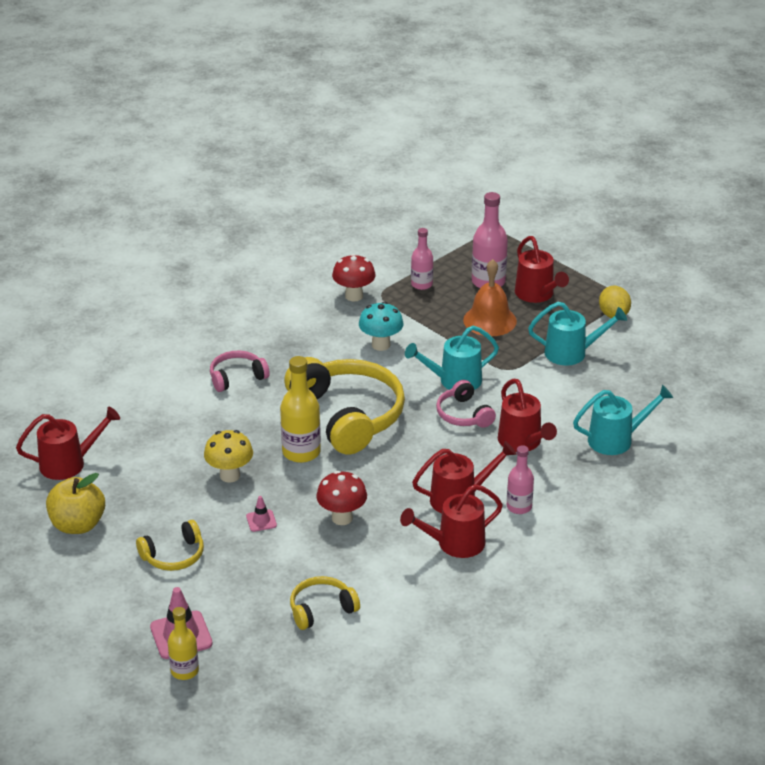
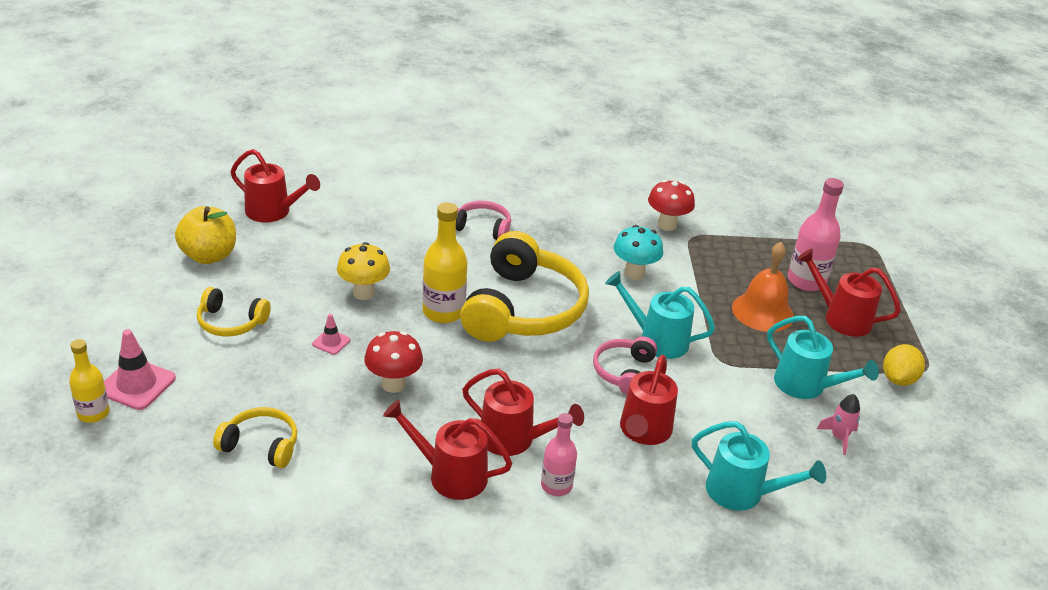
camera: 40 degrees right, 0 degrees up
pink bottle [411,228,433,290] -> none
red watering can [515,236,569,303] -> red watering can turned 105 degrees clockwise [797,249,901,337]
none -> pink rocket [817,394,860,455]

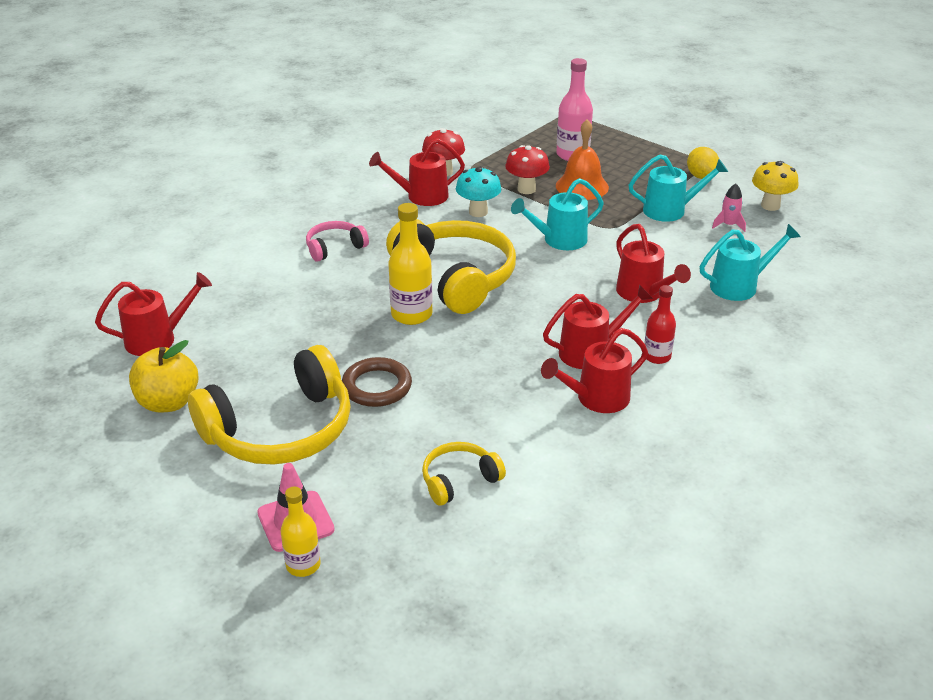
camera: 45 degrees left, 0 degrees up
yellow headphones [197,287,271,337] -> yellow headphones [188,345,351,465], size x2.04
pink traffic cone [312,314,350,355] -> brown ring [342,357,412,407]
yellow mushroom [337,242,390,300] -> yellow mushroom moved to [752,161,799,211]
red mushroom [364,331,423,393] -> red mushroom moved to [505,145,550,194]
pink bottle [541,413,577,496] -> red bottle [644,285,676,364]
pink headphones [593,336,657,395] -> none
red watering can [797,249,901,337] -> red watering can moved to [369,138,465,206]

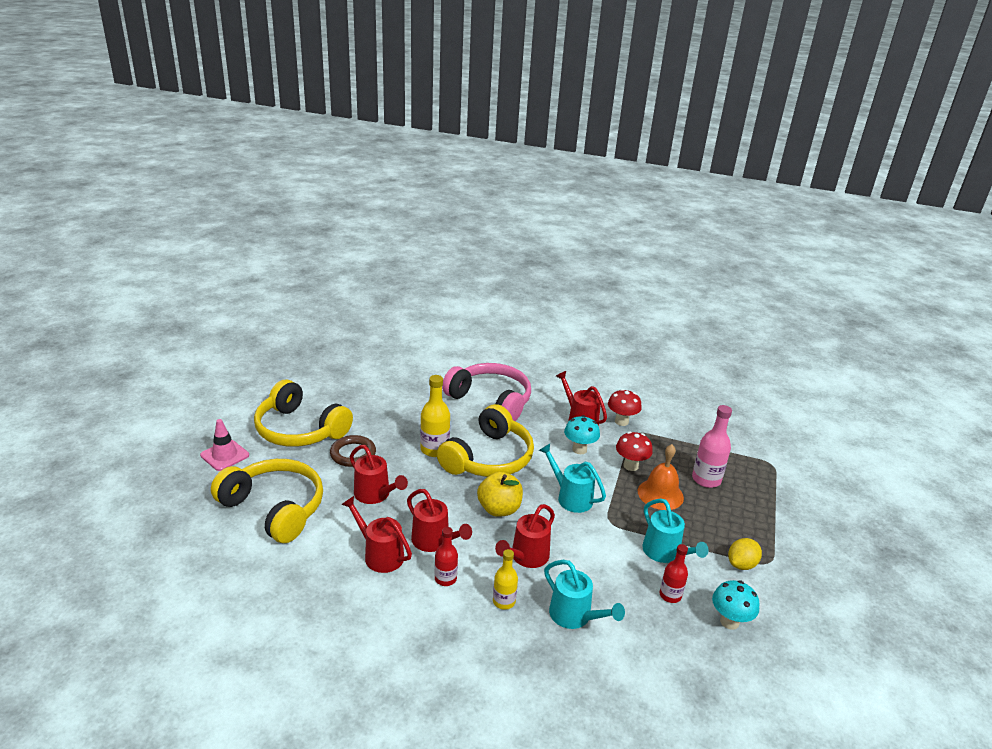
camera: 65 degrees right, 5 degrees down
red watering can [95,272,212,356] -> red watering can moved to [350,445,408,504]
yellow apple [129,340,199,412] -> yellow apple moved to [477,472,523,517]
yellow bottle [280,487,321,577] -> yellow bottle moved to [493,549,518,610]
pink headphones [306,221,369,262] -> pink headphones [442,363,531,421], size x2.04
yellow headphones [422,442,506,506] -> yellow headphones [211,459,323,543], size x2.04
pink rocket [712,184,746,232] -> red bottle [659,544,688,603]
yellow mushroom [752,161,799,211] -> turquoise mushroom [712,580,760,630]

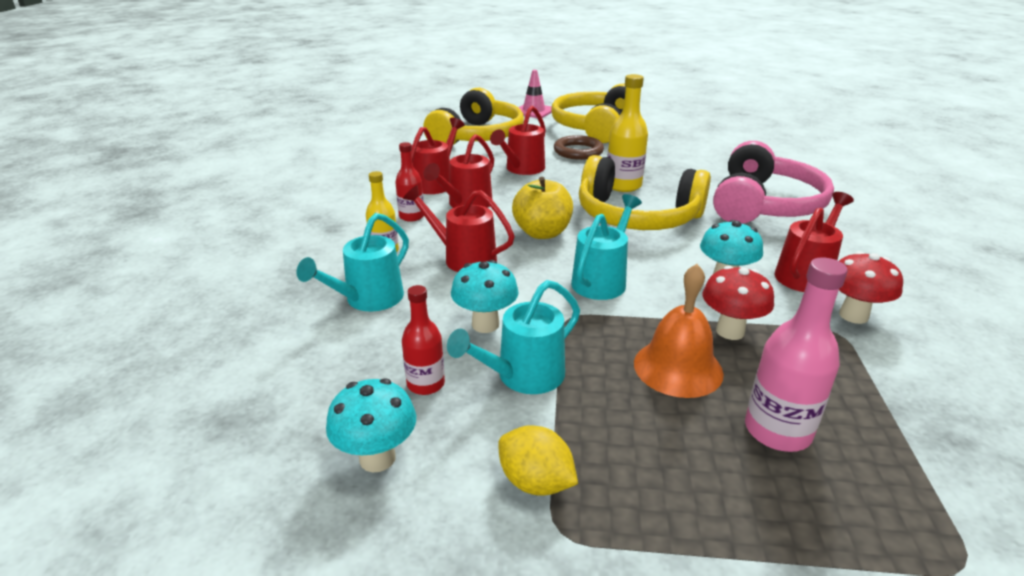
camera: 80 degrees right, 0 degrees up
none -> turquoise mushroom [451,260,519,333]

